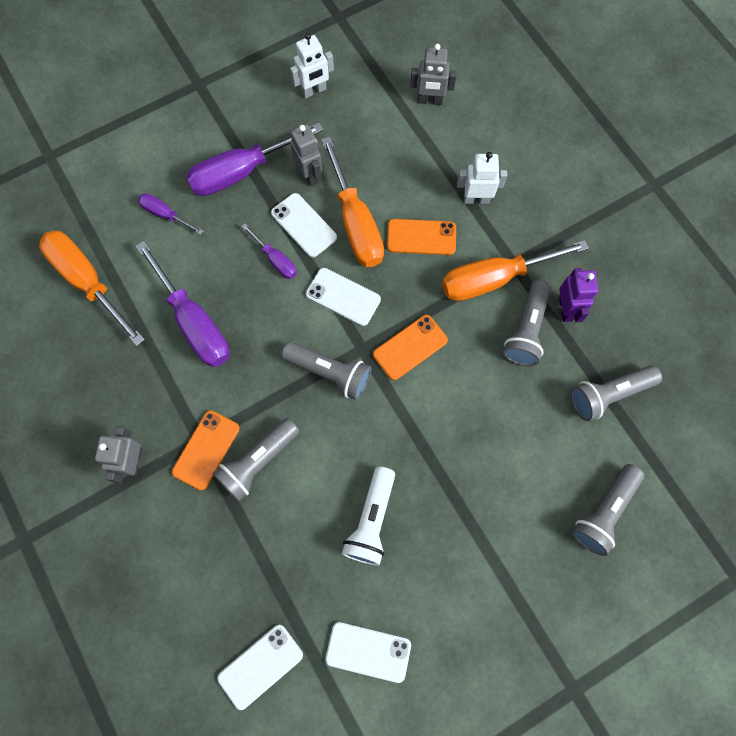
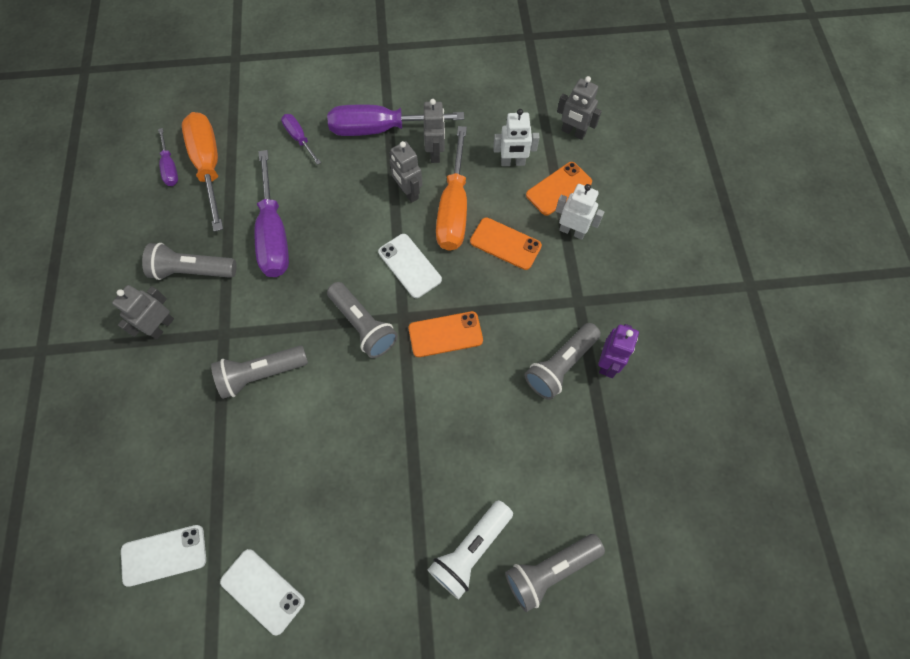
camera: 25 degrees right, 5 degrees down
orange phone [172,410,240,490] -> orange phone moved to [526,162,592,216]
purple screwdriver [242,223,297,279] -> purple screwdriver moved to [158,128,178,186]
white phone [271,193,337,257] -> grey robot [389,141,422,203]
white robot [290,33,334,98] -> white robot moved to [493,109,540,166]
white flashlight [342,466,395,566] -> white flashlight moved to [428,500,513,599]
orange screwdriver [442,240,589,301] -> none
grey flashlight [570,365,662,421] -> grey flashlight moved to [142,243,237,280]

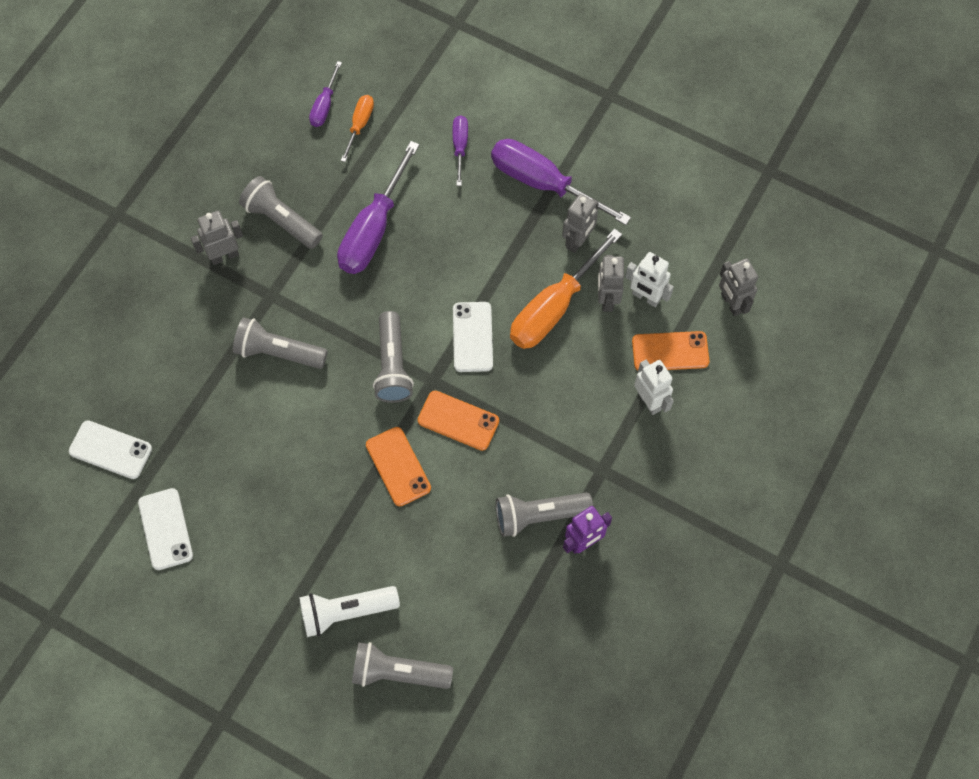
camera: 35 degrees right, 0 degrees up
orange screwdriver [182,112,223,232] -> orange screwdriver [341,95,374,162], size x0.51
grey robot [389,141,422,203] -> grey robot moved to [598,255,624,312]
orange phone [470,217,542,270] -> orange phone moved to [366,427,431,506]

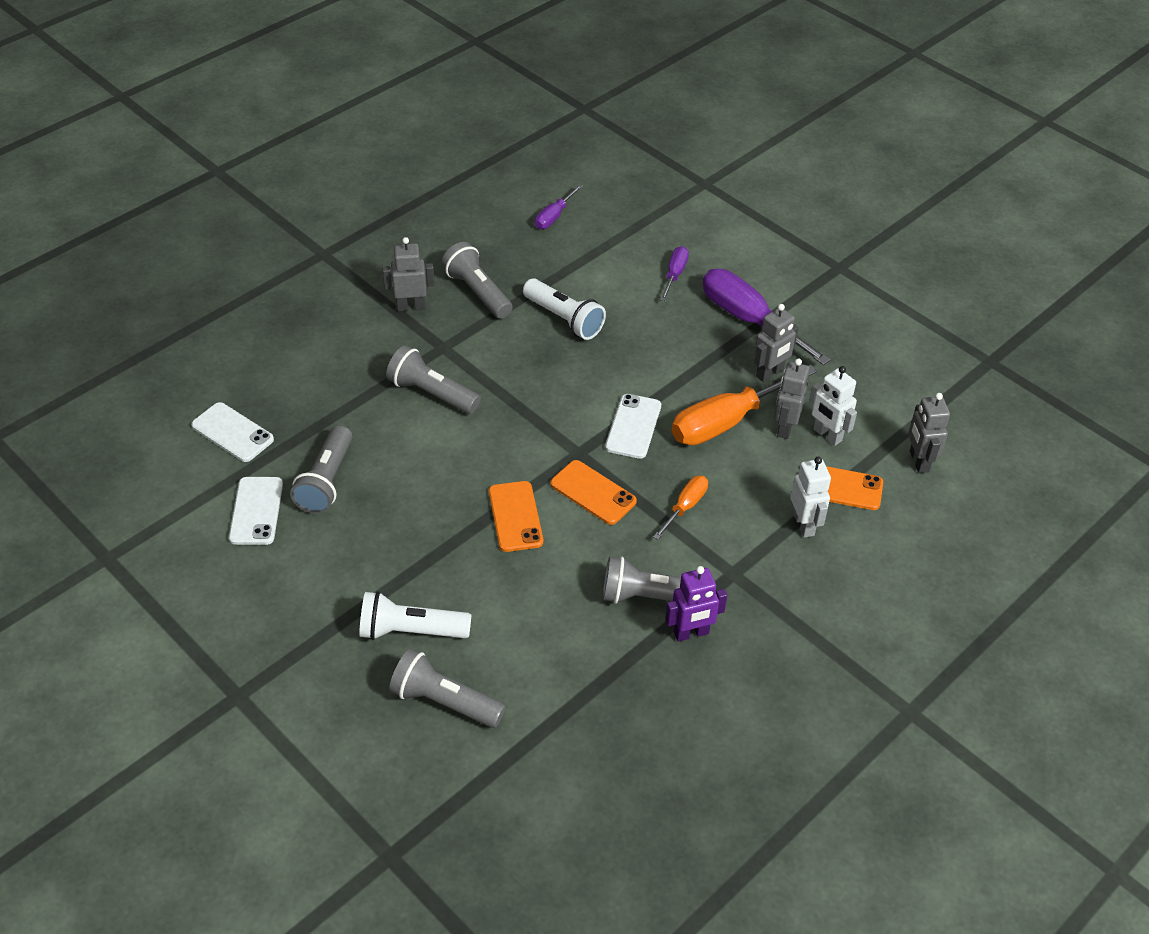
camera: 15 degrees right, 20 degrees down
purple screwdriver [337,141,420,274] -> white flashlight [523,278,606,340]
orange screwdriver [341,95,374,162] -> orange screwdriver moved to [653,476,708,540]
grey flashlight [373,311,414,403] -> grey flashlight moved to [290,425,353,514]

